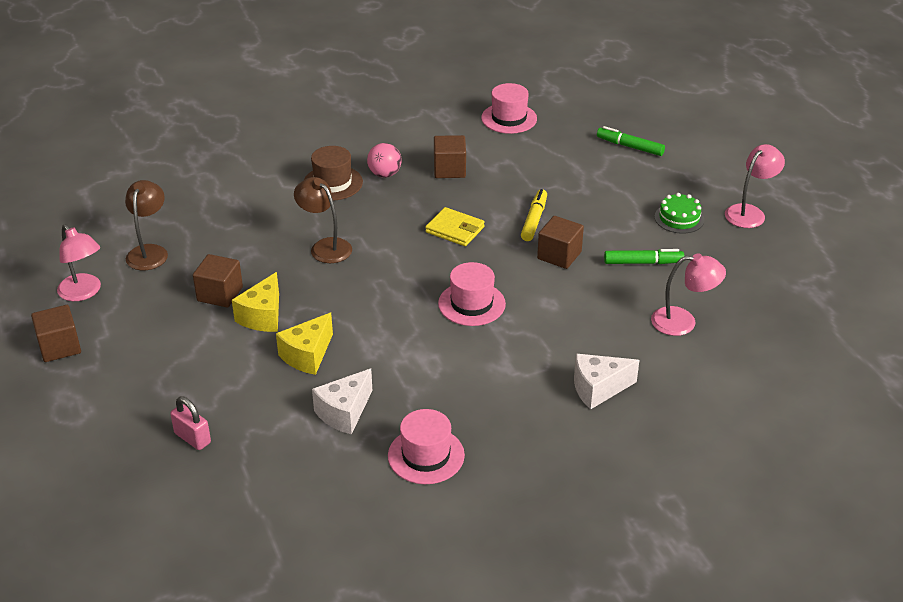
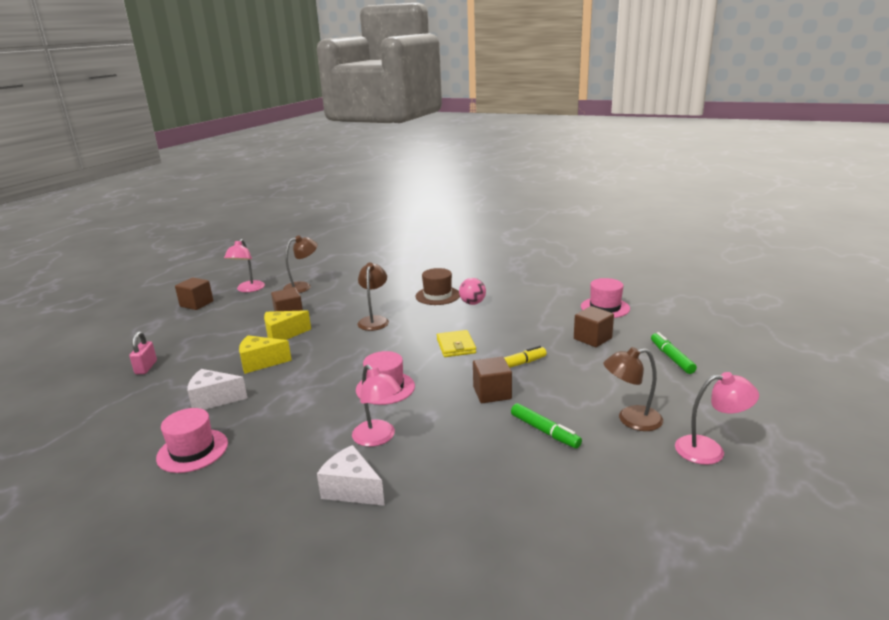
camera: 50 degrees right, 15 degrees down
brown cube [434,135,466,178] -> brown cube moved to [574,306,614,347]
pink lamp [651,253,726,336] -> pink lamp moved to [352,365,402,447]
green cake [655,193,704,234] -> brown lamp [604,347,663,431]

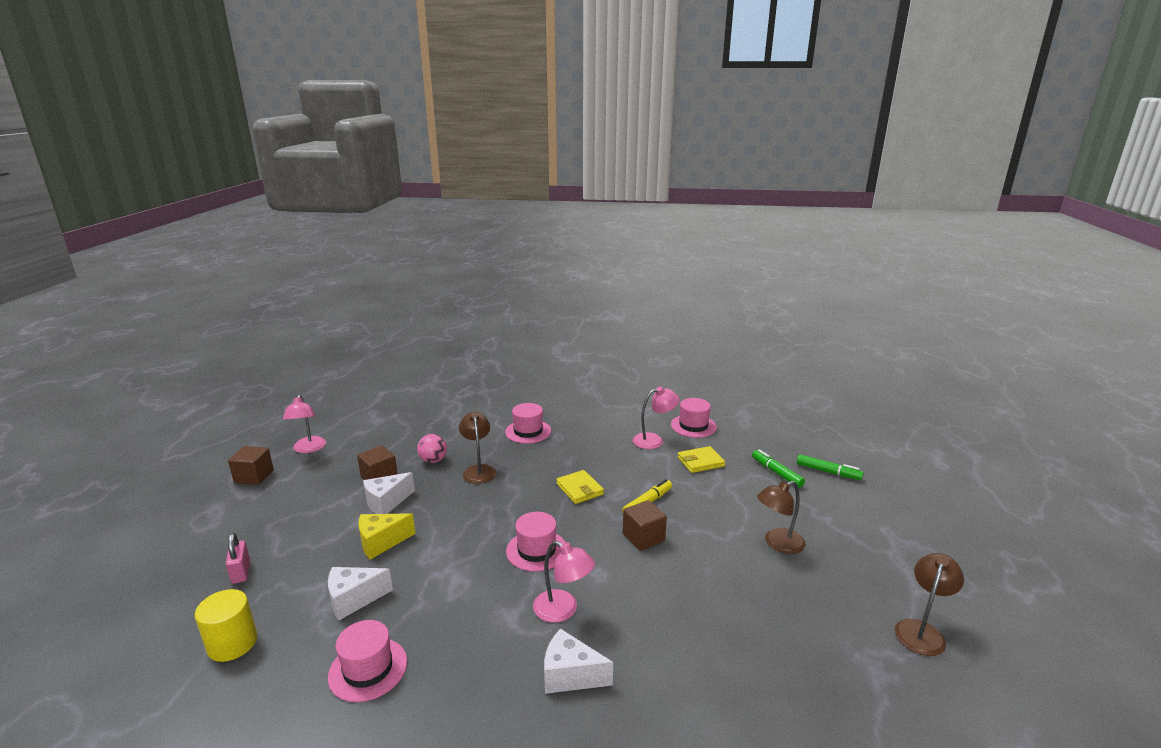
camera: 20 degrees left, 0 degrees up
yellow cheese [264,310,311,340] -> white cheese [363,472,415,514]
brown lamp [283,235,318,293] -> brown lamp moved to [895,553,964,656]
brown hat [415,268,460,305] -> pink hat [505,403,551,444]
pink ball [459,278,486,305] -> pink ball moved to [417,434,447,463]
green marker [511,403,582,448] -> green marker moved to [797,454,864,480]
brown cube [574,306,614,347] -> yellow wallet [678,446,725,473]
pink lamp [675,372,759,465] -> pink lamp moved to [633,387,680,449]
none -> yellow cylinder [195,589,257,662]

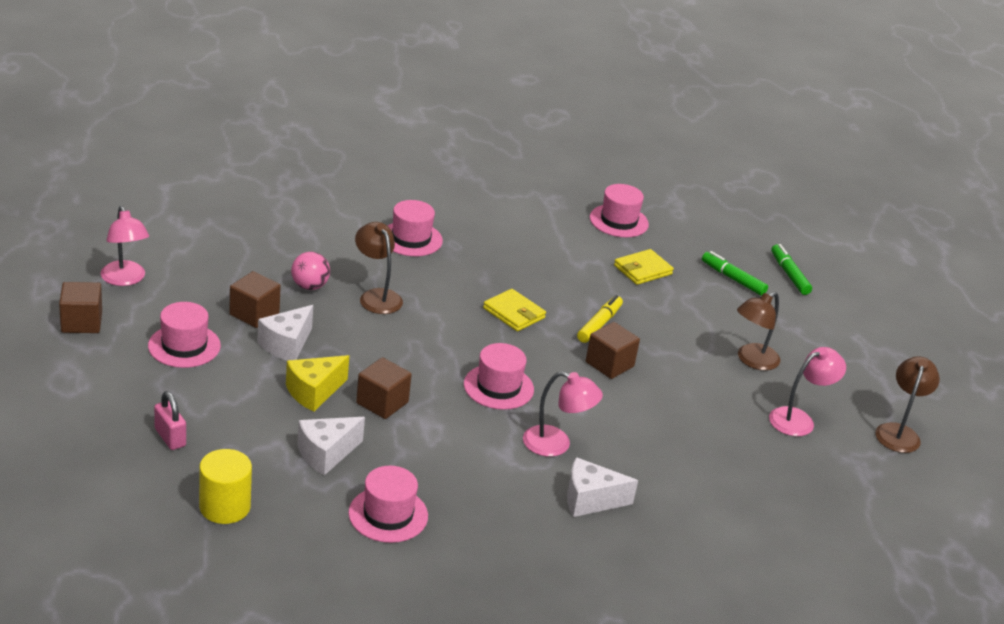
camera: 20 degrees left, 10 degrees up
pink lamp [633,387,680,449] -> pink lamp moved to [769,347,846,436]
green marker [797,454,864,480] -> green marker turned 120 degrees counterclockwise [771,244,812,295]
none -> pink hat [148,302,221,368]
none -> brown cube [356,357,412,419]

